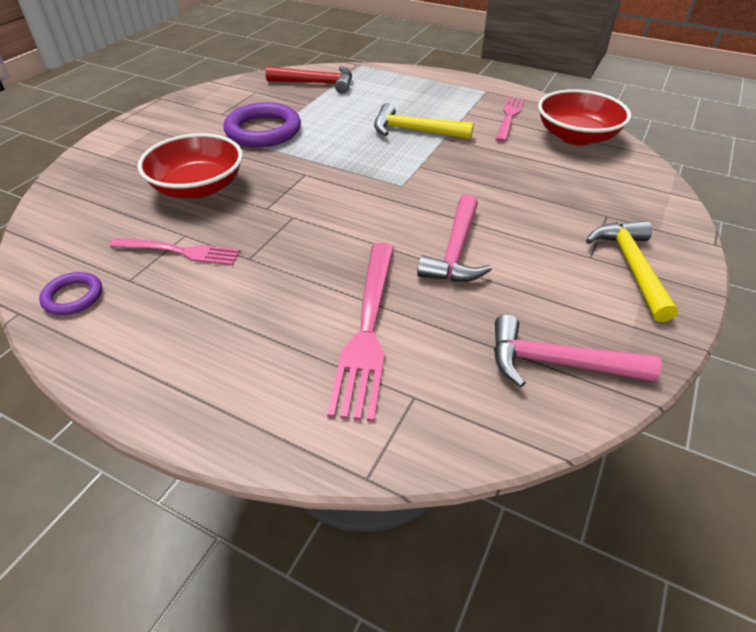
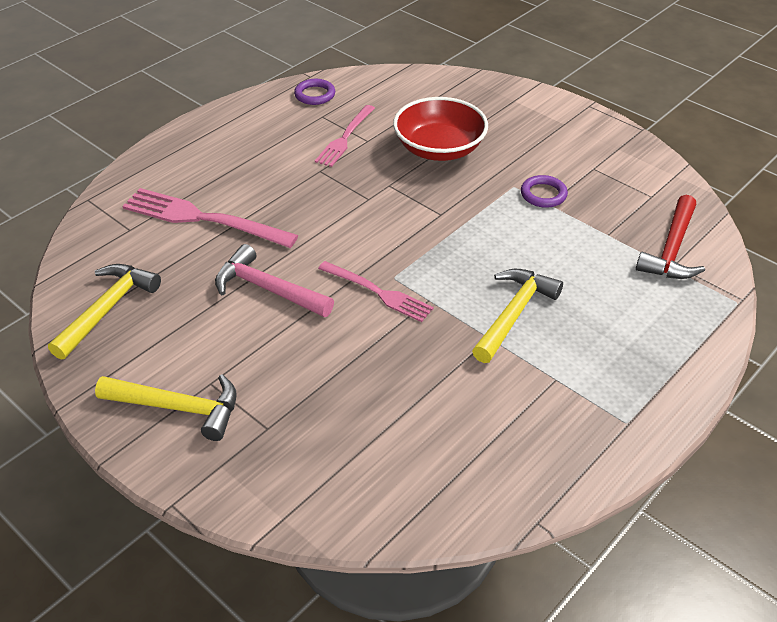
camera: 105 degrees right, 0 degrees up
purple ring [223,102,301,147] -> purple ring [521,175,568,208], size x0.53
pink hammer [494,314,662,387] -> yellow hammer [48,264,161,360]
pink fork [496,96,524,142] -> pink fork moved to [318,261,434,322]
red bowl [538,89,631,145] -> none

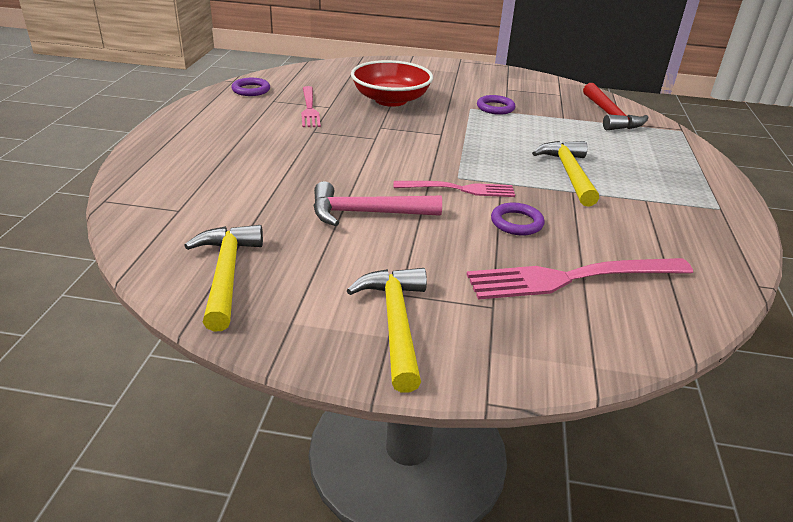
camera: 35 degrees left, 10 degrees down
yellow hammer [95,374,237,441] -> yellow hammer turned 75 degrees counterclockwise [347,268,427,393]
pink fork [122,188,298,248] -> pink fork moved to [466,258,693,300]
none -> purple ring [491,203,545,236]

